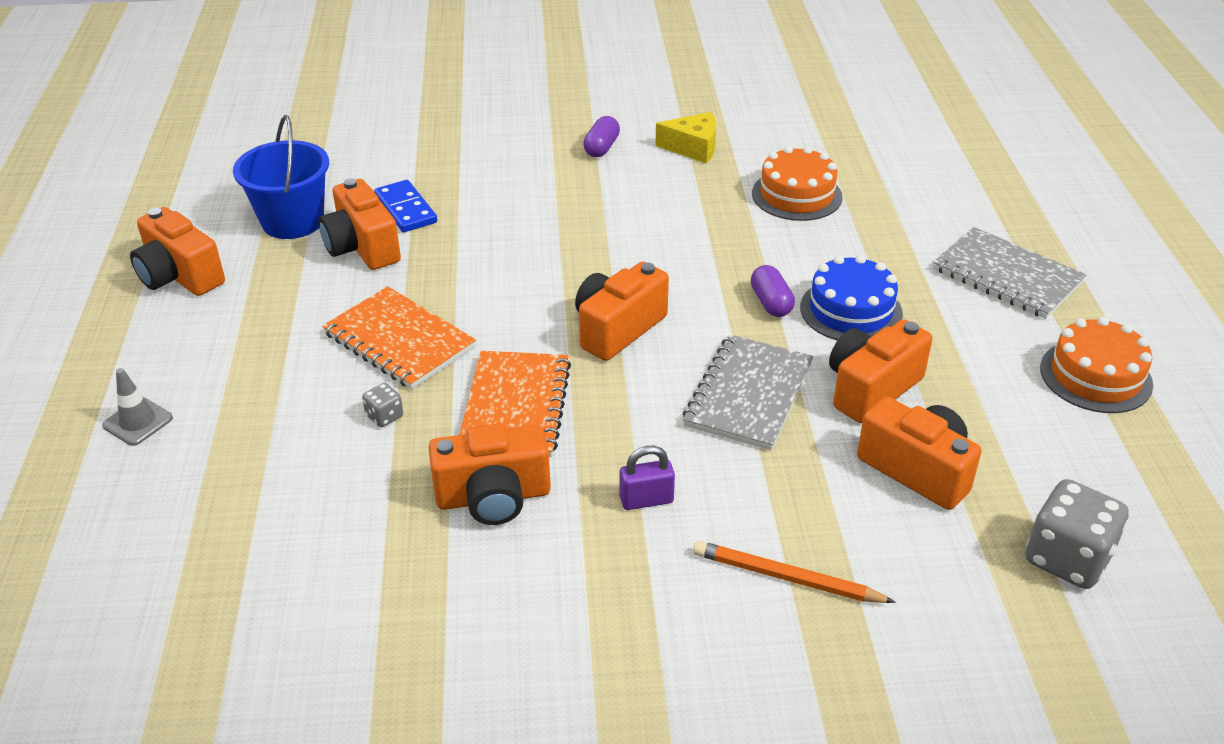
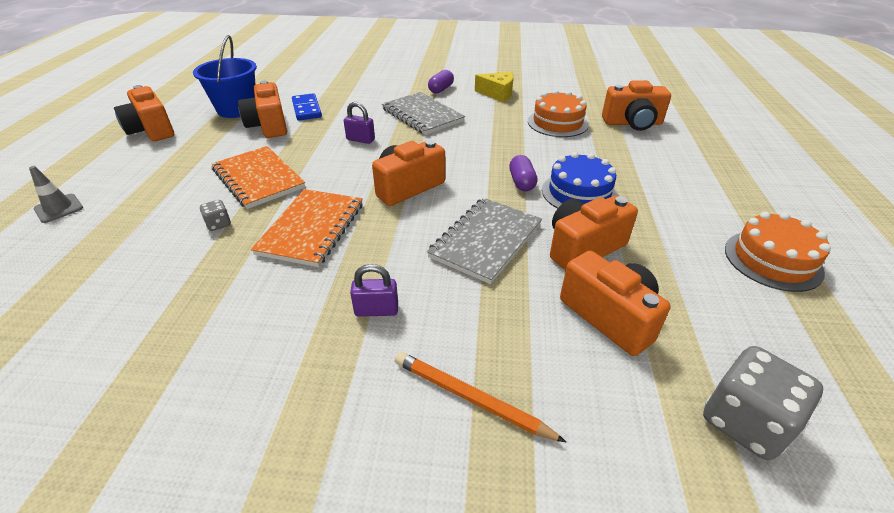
camera: 10 degrees right, 0 degrees up
orange camera [429,423,551,525] -> orange camera moved to [602,80,671,131]
grey notebook [933,227,1087,319] -> grey notebook moved to [382,92,465,135]
none -> purple padlock [344,102,375,144]

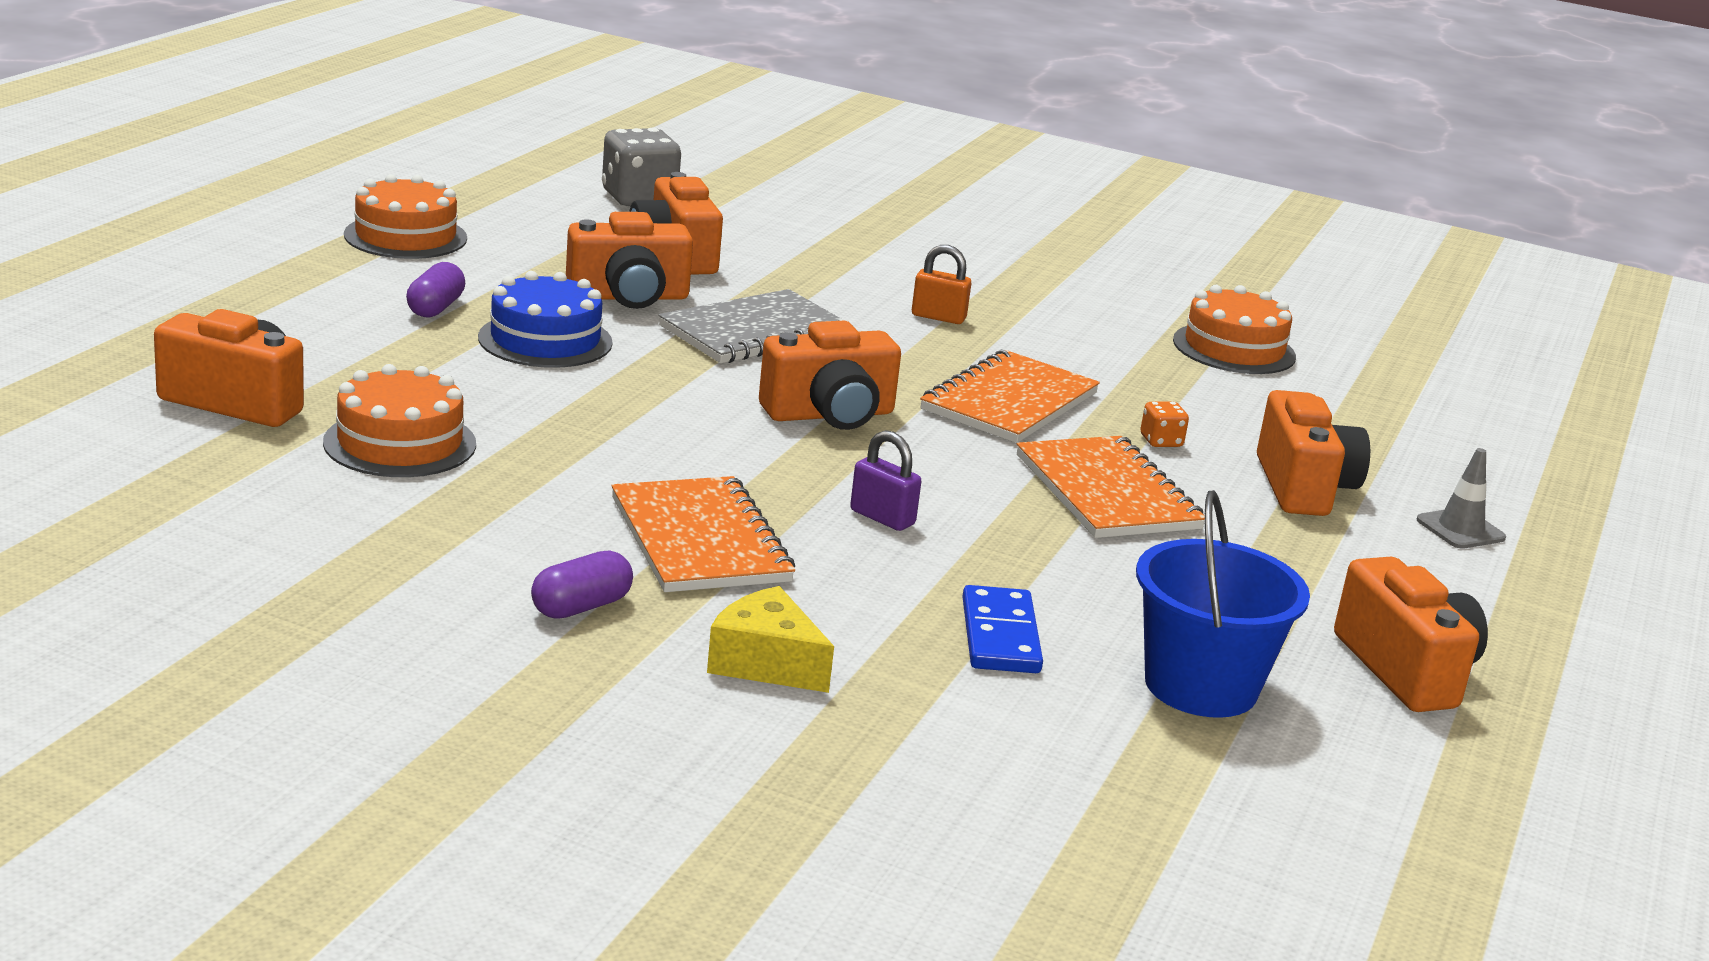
camera: 165 degrees left, 15 degrees down
grey dice [200,200,231,231] -> orange dice [1141,402,1189,447]
orange camera [238,80,287,138] -> orange camera moved to [1257,390,1370,516]
purple padlock [350,264,398,317] -> orange padlock [912,245,971,324]
grey notebook [382,92,465,135] -> orange notebook [611,476,795,592]
orange pencil [395,352,566,442] -> none
yellow cheese [475,72,513,102] -> yellow cheese moved to [707,586,834,693]
purple capsule [509,155,538,191] -> purple capsule moved to [406,262,465,317]
none -> orange cake [1173,285,1296,374]

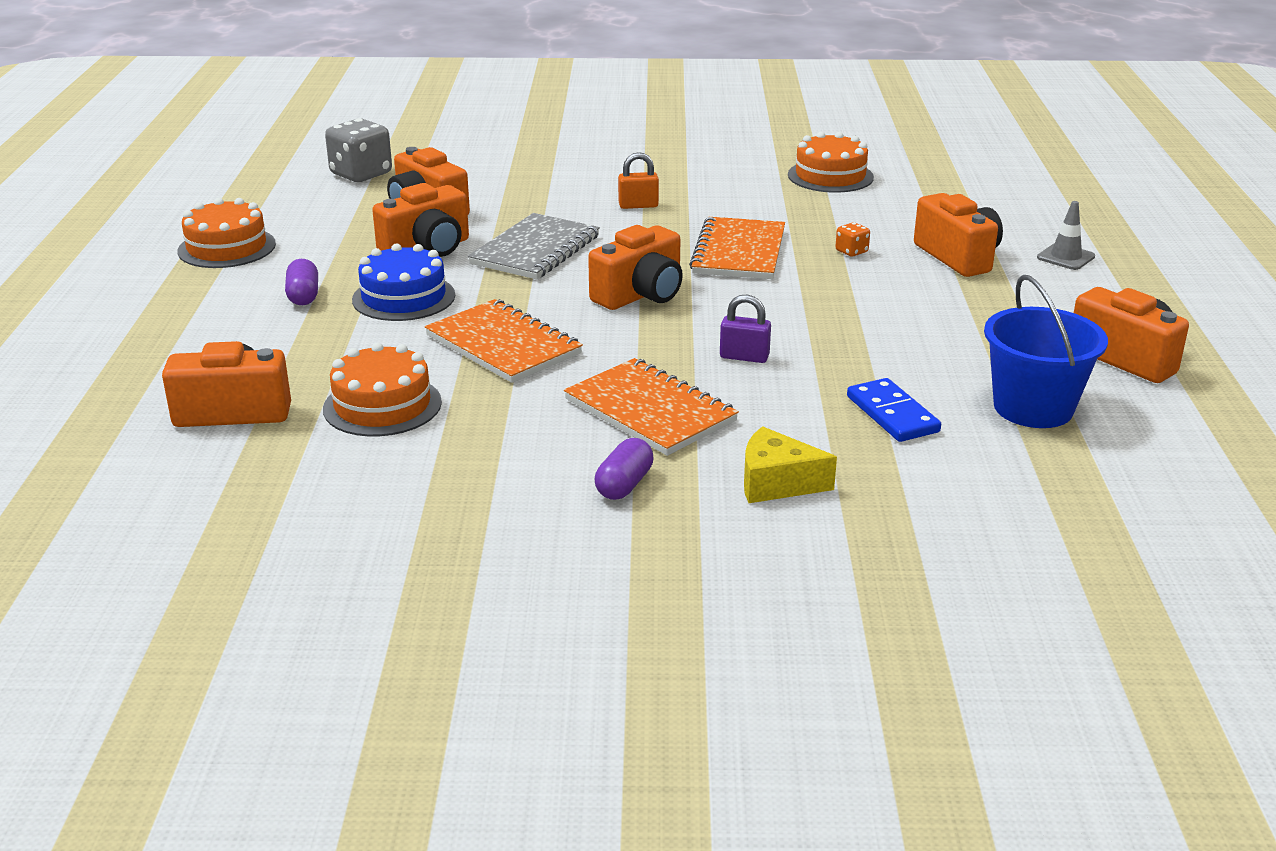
camera: 20 degrees left, 5 degrees up
orange notebook [1017,436,1205,538] -> orange notebook moved to [425,299,583,383]

